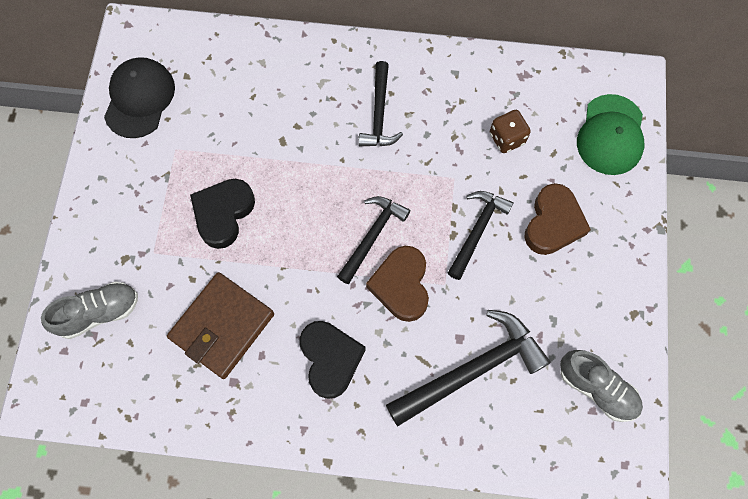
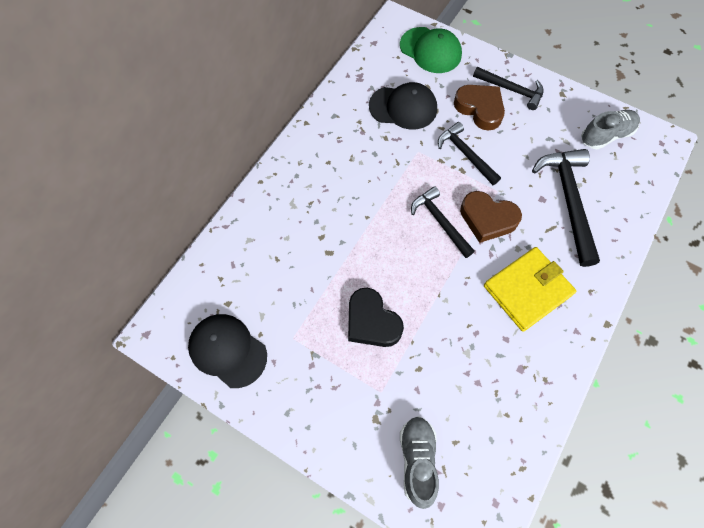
camera: 65 degrees left, 5 degrees down
brown wallet [167,272,274,379] -> none
black heart [299,321,366,399] -> yellow wallet [484,247,576,332]
black hammer [358,61,403,146] -> black hammer moved to [473,67,544,110]
brown dice [490,110,531,153] -> black cap [369,82,437,130]

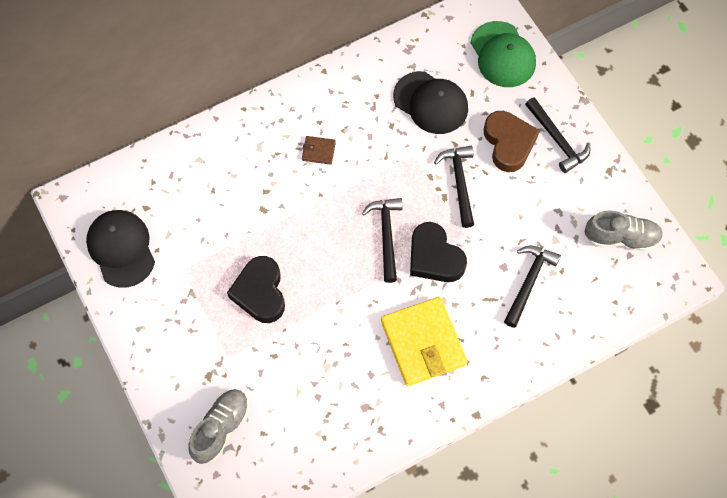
camera: 30 degrees right, 0 degrees up
brown heart [460,191,522,243] -> black heart [410,222,467,282]
yellow wallet [484,247,576,332] -> yellow wallet turned 75 degrees clockwise [381,297,467,386]
black hammer [532,149,600,267] -> black hammer [504,246,561,328], size x0.63
none -> brown wallet [302,136,336,165]

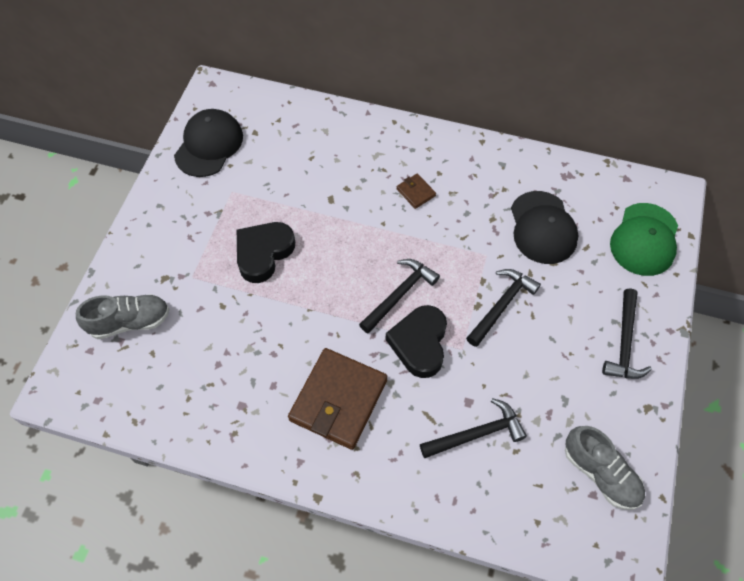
camera: 45 degrees right, 5 degrees down
yellow wallet [381,297,467,386] -> brown wallet [288,348,387,450]
brown heart [484,111,540,172] -> none

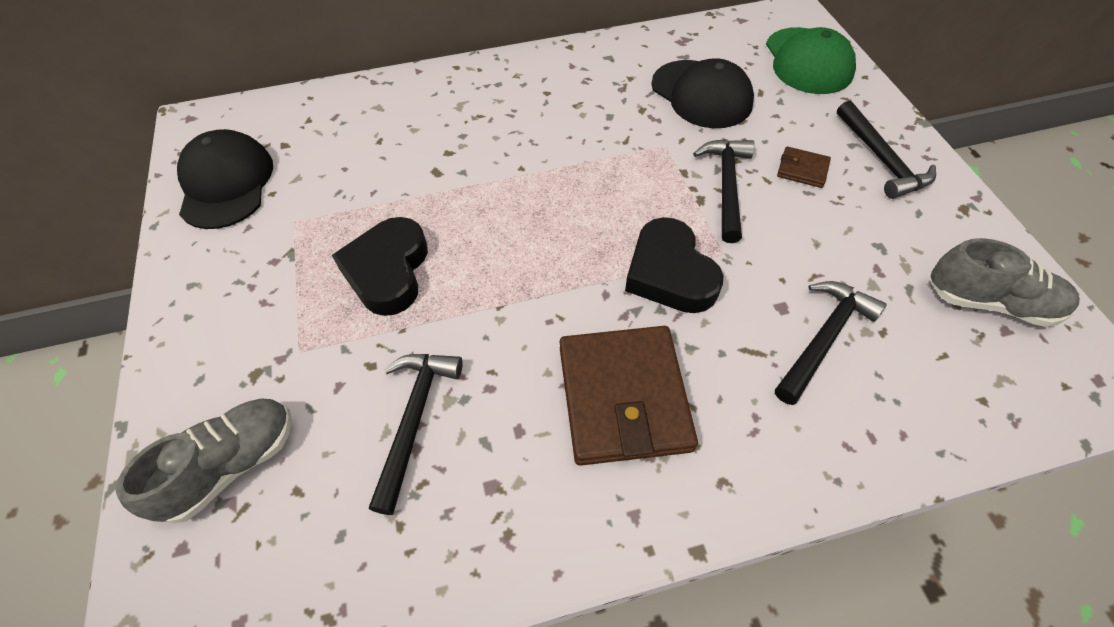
camera: 30 degrees left, 5 degrees down
black hammer [359,259,440,334] -> black hammer moved to [369,354,463,515]
brown wallet [397,174,436,209] -> brown wallet moved to [777,146,831,188]

